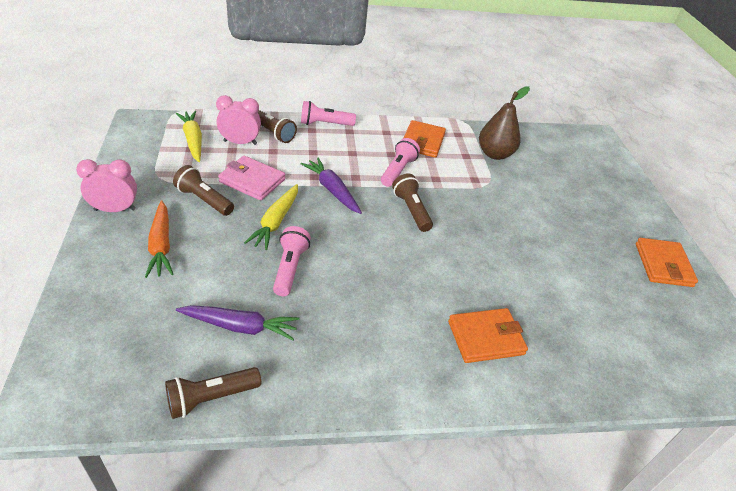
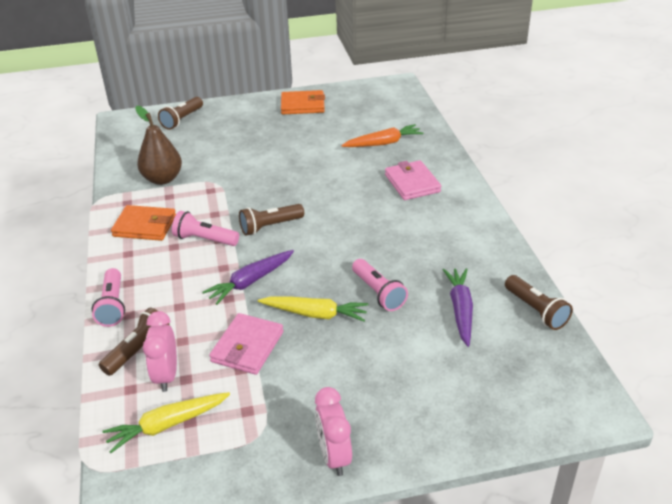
camera: 90 degrees left, 5 degrees down
orange carrot [145,200,173,278] -> orange carrot moved to [341,124,423,147]
brown flashlight [173,165,234,216] -> brown flashlight moved to [158,97,203,130]
pink flashlight [273,226,311,296] -> pink flashlight turned 120 degrees counterclockwise [352,259,408,311]
orange wallet [448,308,528,363] -> pink wallet [385,160,441,200]

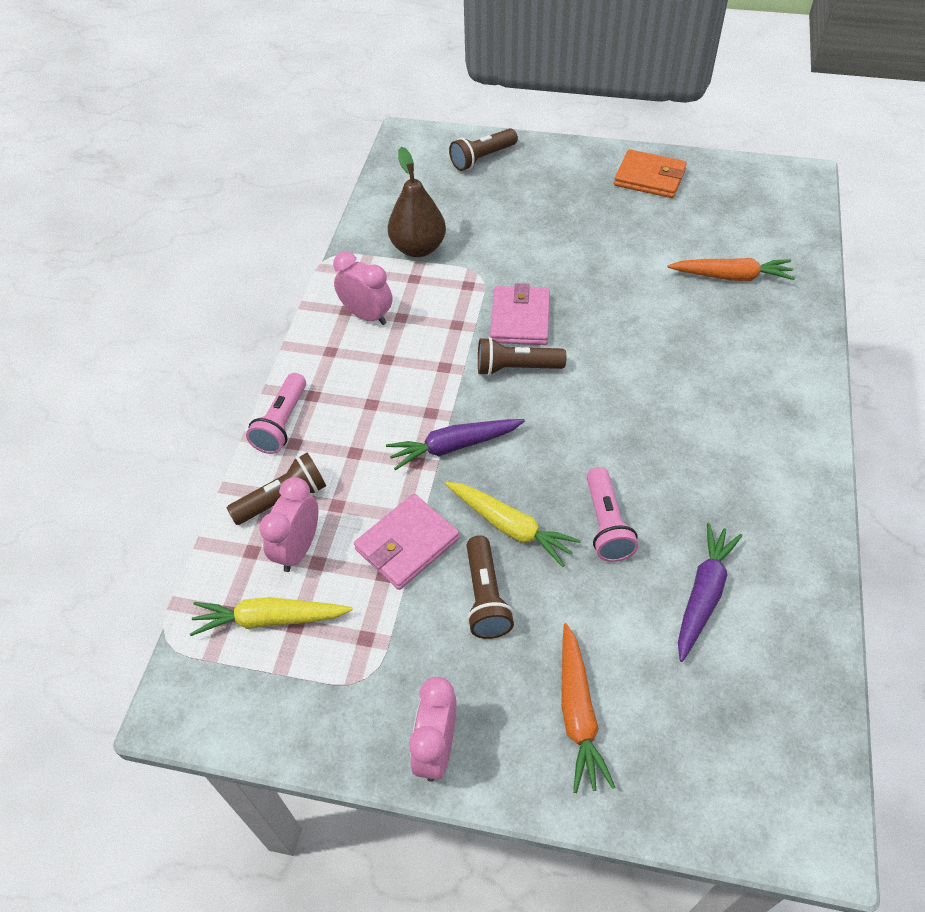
camera: 25 degrees right, 15 degrees up
orange wallet [111,205,176,241] -> pink clock [333,251,392,325]
pink flashlight [172,211,239,246] -> none
pink wallet [385,160,441,200] -> pink wallet moved to [490,283,550,345]
brown flashlight [505,275,573,330] -> brown flashlight moved to [467,535,514,639]
none -> orange carrot [561,623,616,793]

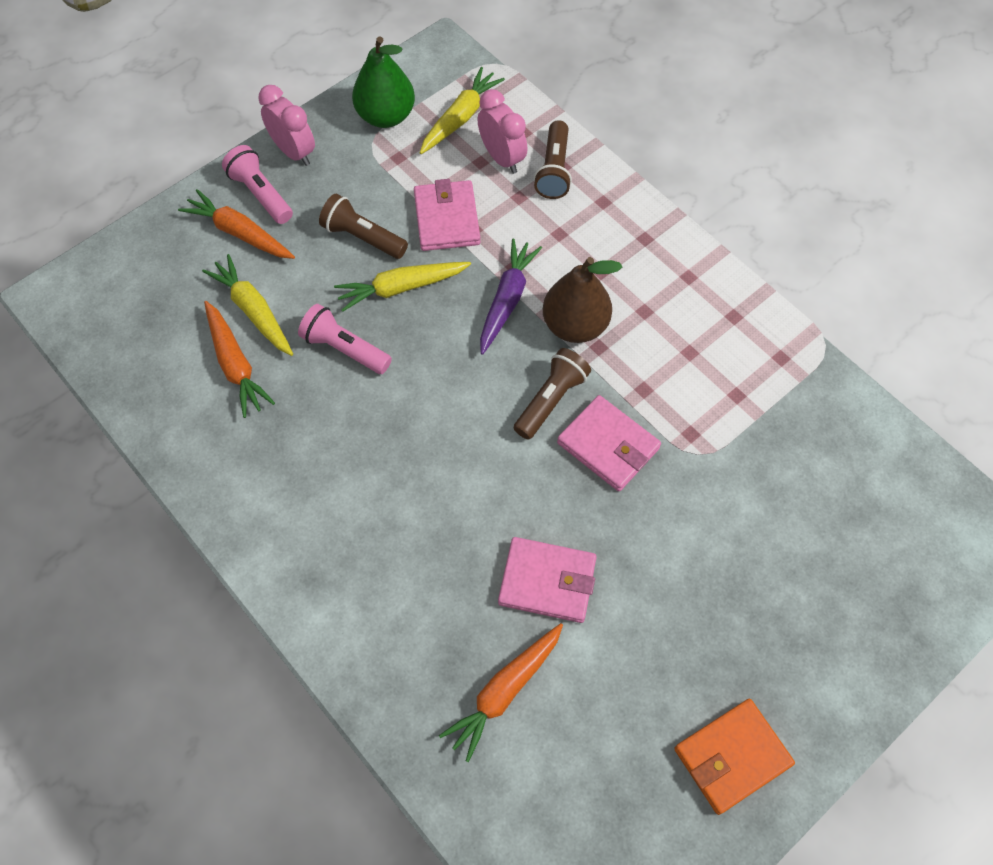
camera: 125 degrees right, 10 degrees up
pink flashlight [246,373,306,454] -> pink flashlight moved to [222,145,293,224]
pink clock [333,251,392,325] -> none
brown pear [388,147,446,257] -> brown pear moved to [543,257,622,343]
brown flashlight [449,128,518,171] -> none
purple carrot [678,523,743,662] -> orange carrot [204,301,275,418]
none -> yellow carrot [202,254,293,356]
none -> green pear [352,36,415,128]
none -> pink wallet [498,537,597,623]

